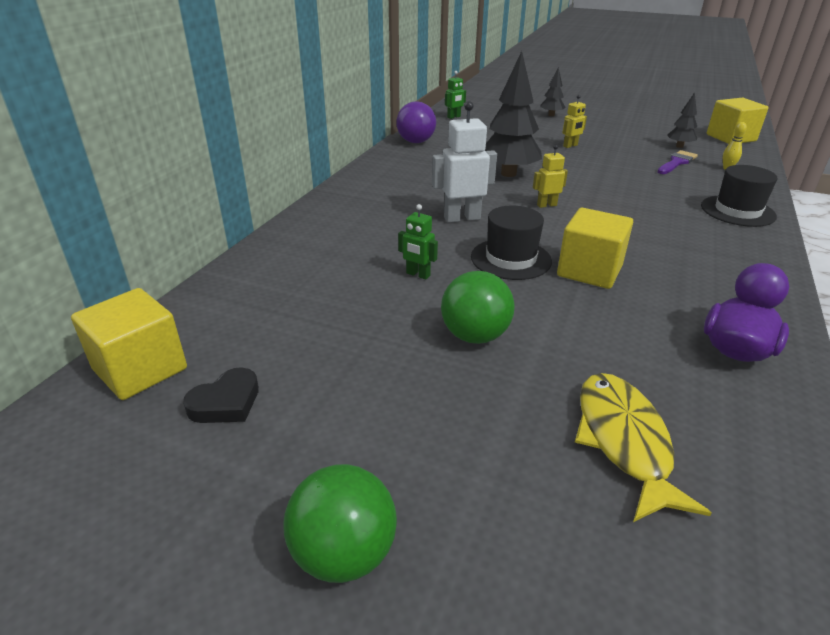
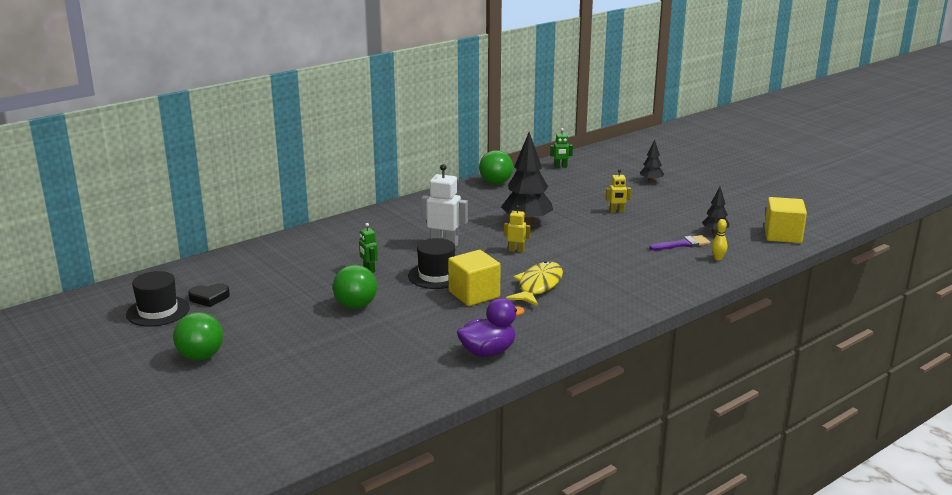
camera: 30 degrees right, 10 degrees down
yellow cube [71,288,187,400] -> none
purple ball [396,101,436,143] -> green ball [479,150,513,184]
yellow fish [575,373,711,522] -> yellow fish moved to [506,261,563,306]
black hat [701,165,777,227] -> black hat moved to [126,271,190,326]

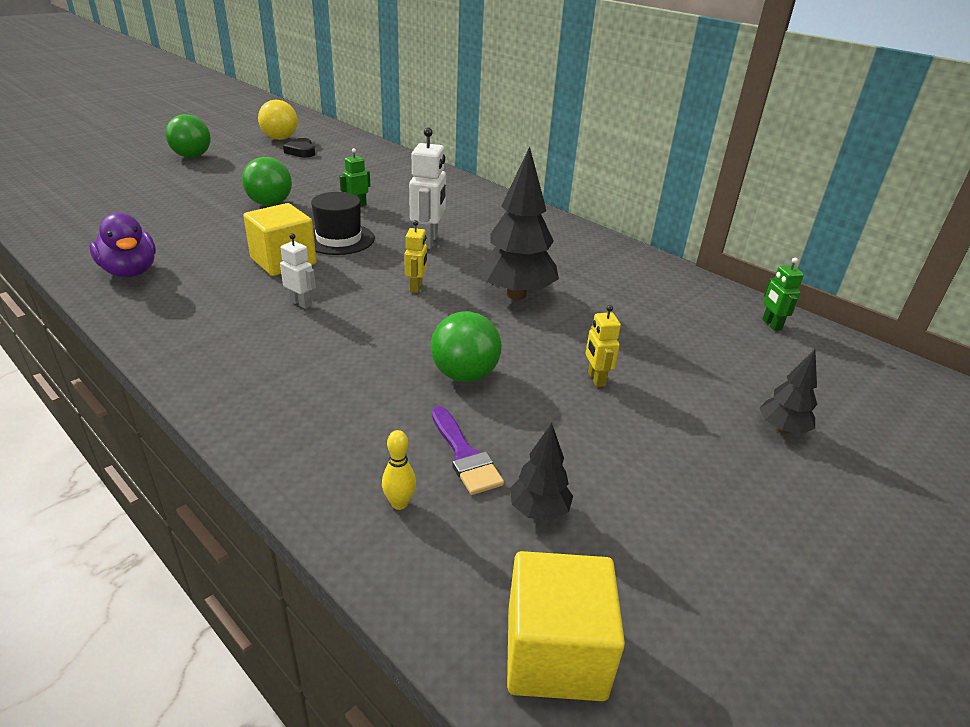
camera: 80 degrees right, 10 degrees up
black hat [126,271,190,326] -> yellow ball [258,100,298,140]
green ball [479,150,513,184] -> green ball moved to [431,311,502,382]
yellow fish [506,261,563,306] -> white robot [280,233,316,309]

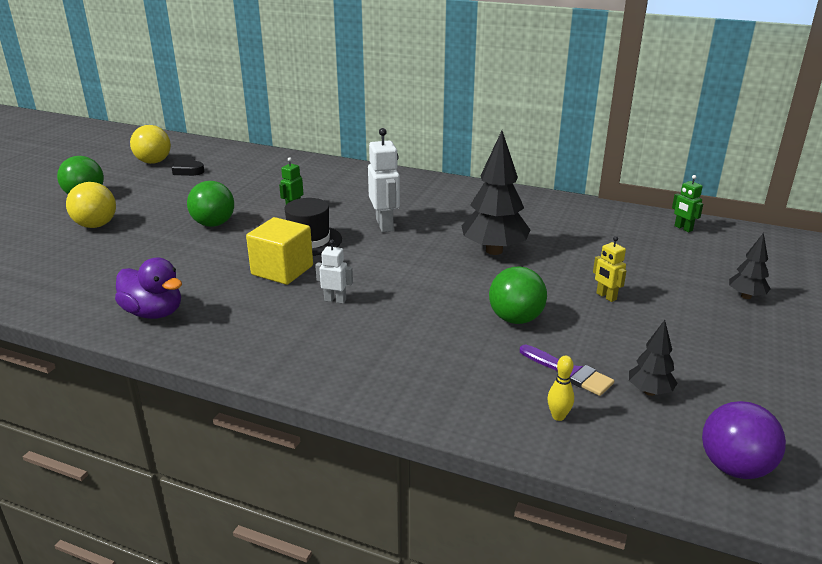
camera: 20 degrees left, 5 degrees down
yellow robot [404,220,427,293] -> none
yellow cube [507,551,625,701] -> purple ball [702,401,786,479]
none -> yellow ball [66,182,116,228]

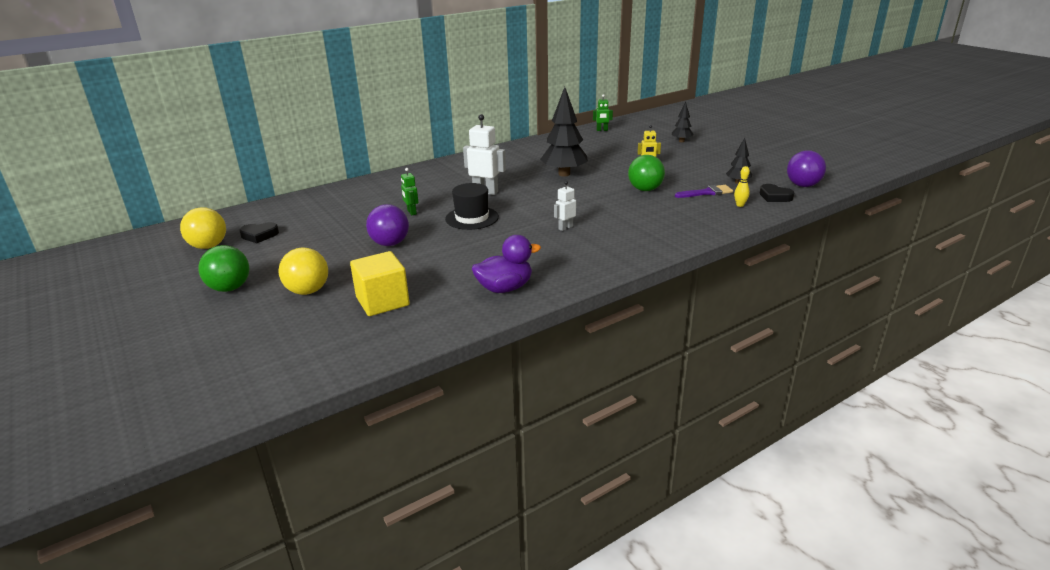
camera: 55 degrees left, 0 degrees up
green ball [187,181,234,227] -> purple ball [366,204,409,246]
yellow cube [246,217,313,285] -> yellow cube moved to [350,251,410,316]
none -> black heart [760,184,794,202]

